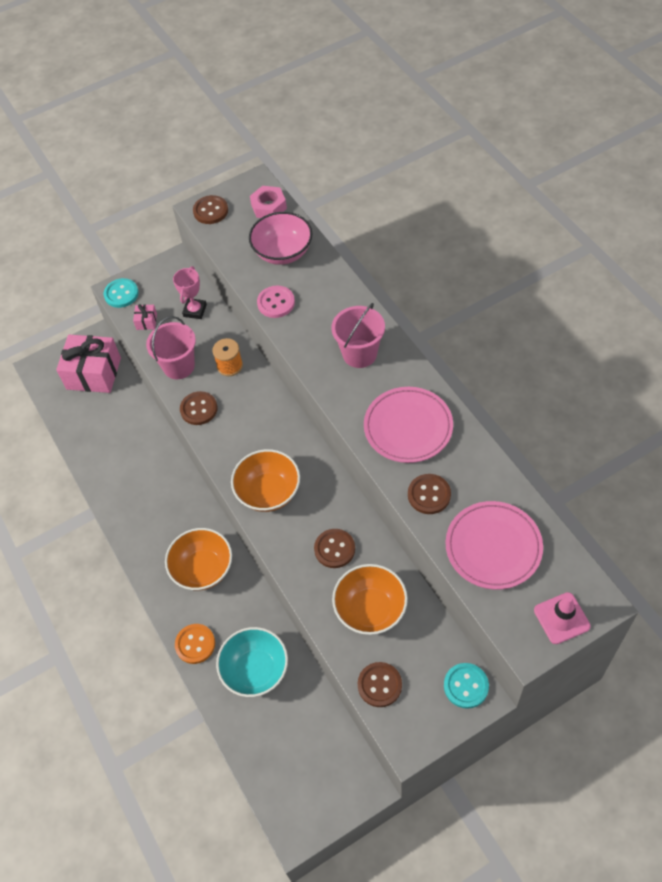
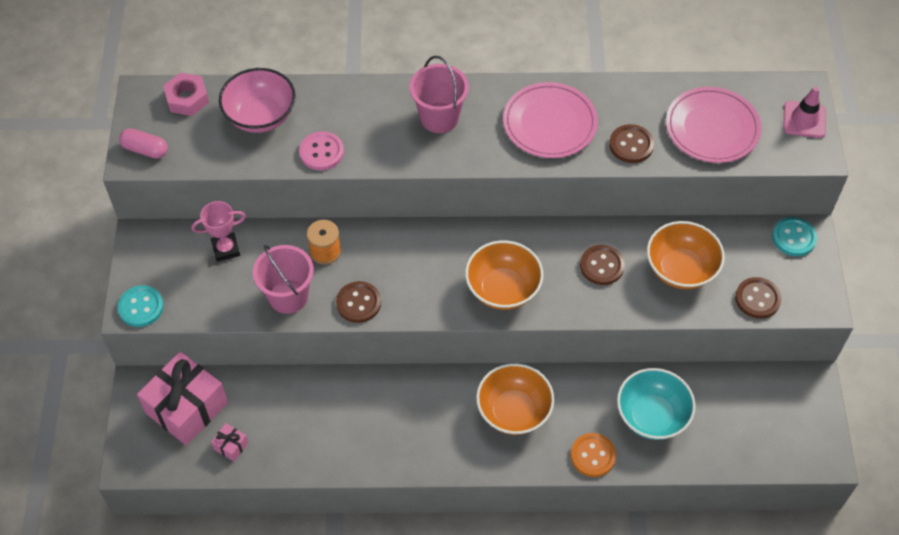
camera: 65 degrees left, 0 degrees up
pink gift [133,304,157,330] -> pink gift moved to [211,423,249,462]
pink trophy [173,266,207,319] -> pink trophy turned 60 degrees counterclockwise [192,201,246,262]
brown button [193,195,228,224] -> pink capsule [119,128,168,159]

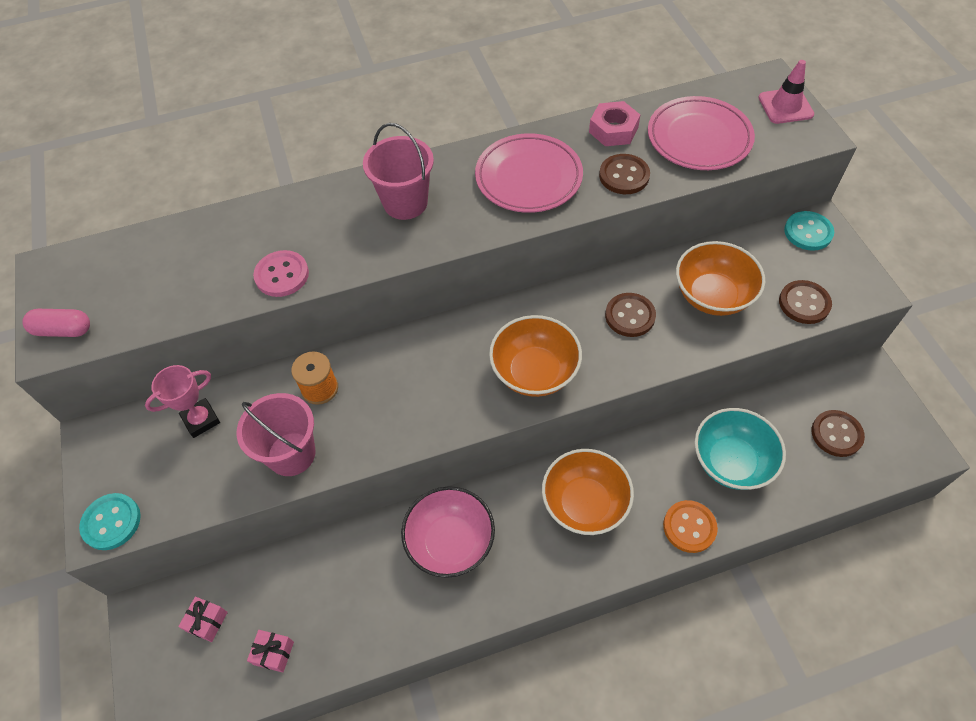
camera: 15 degrees left, 0 degrees up
pink gift [137,352,228,445] -> pink gift [178,597,228,642], size x0.42
pink nut [163,73,209,116] -> pink nut moved to [589,101,640,146]
pink bowl [219,68,296,133] -> pink bowl moved to [401,486,495,578]
brown button [336,281,381,323] -> brown button moved to [812,410,865,457]

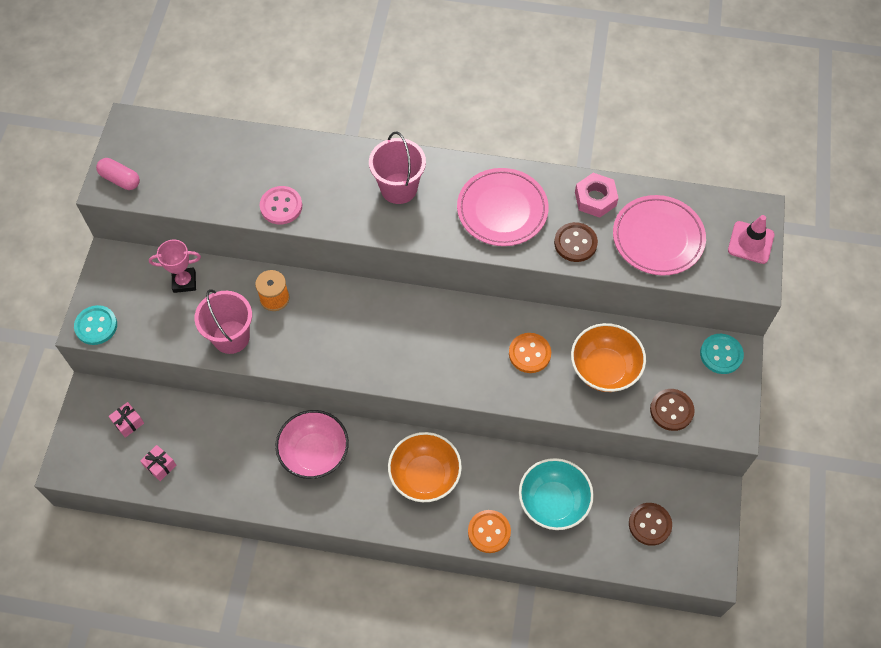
camera: 25 degrees right, 5 degrees up
orange bowl [489,315,582,397] -> none
brown button [605,293,656,337] -> orange button [509,333,551,373]

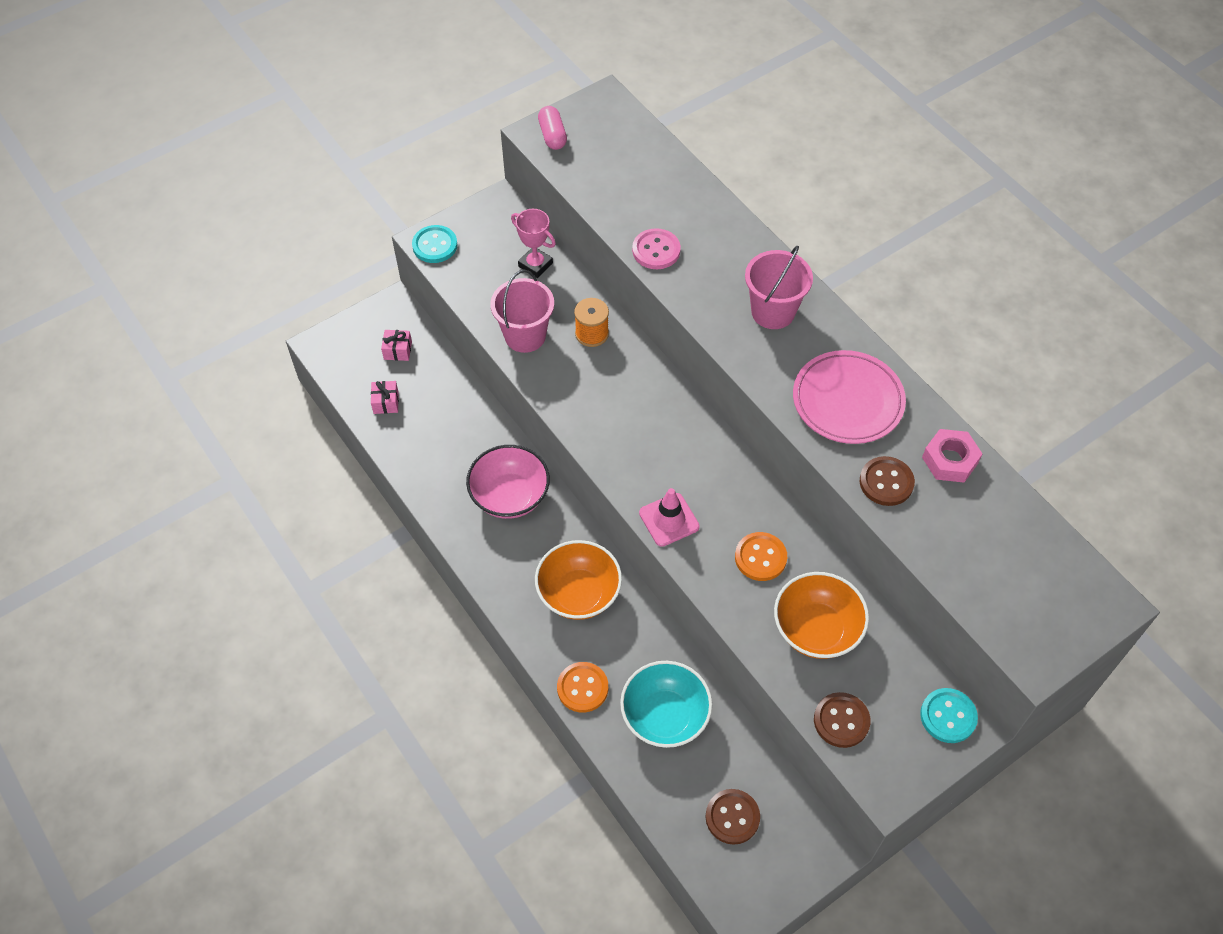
camera: 45 degrees right, 5 degrees down
pink plate [613,195,706,276] -> none
pink traffic cone [728,215,774,264] -> pink traffic cone moved to [639,488,700,547]

